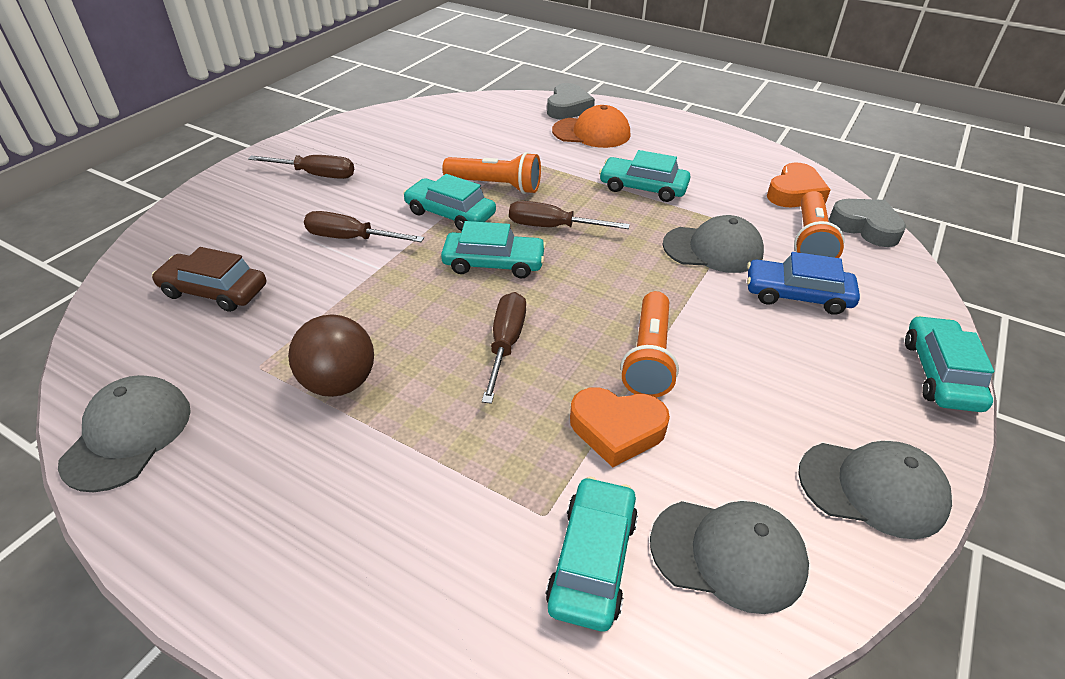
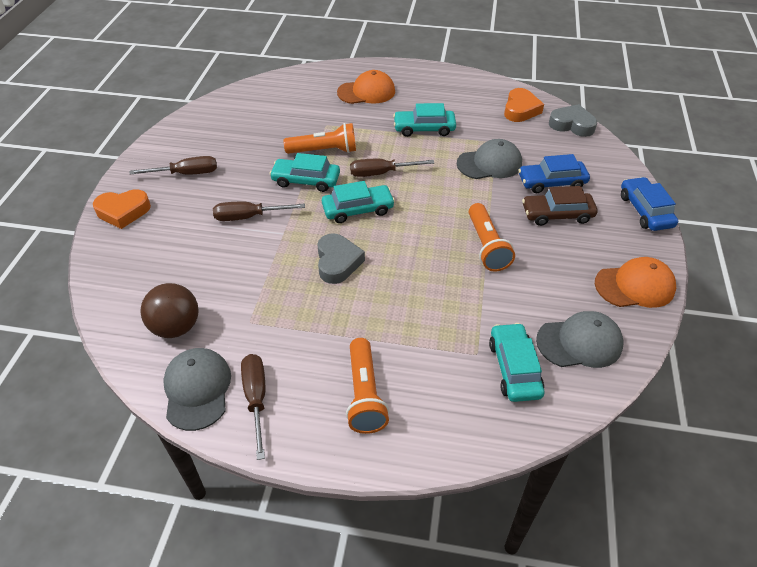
camera: 20 degrees left, 5 degrees up
brown car [152,247,266,312] -> brown car moved to [522,186,598,226]
brown ball [288,314,374,397] -> brown ball moved to [140,283,198,338]
brown screwdriver [482,292,526,404] -> brown screwdriver moved to [241,354,265,460]
grey heart [547,83,595,119] -> grey heart moved to [317,233,365,284]
orange heart [570,387,670,467] -> orange heart moved to [93,189,151,229]
orange flashlight [794,191,845,258] -> orange flashlight moved to [346,338,389,434]
grey cap [798,441,952,539] -> orange cap [595,257,676,308]
turquoise car [905,316,994,412] -> blue car [621,177,678,231]

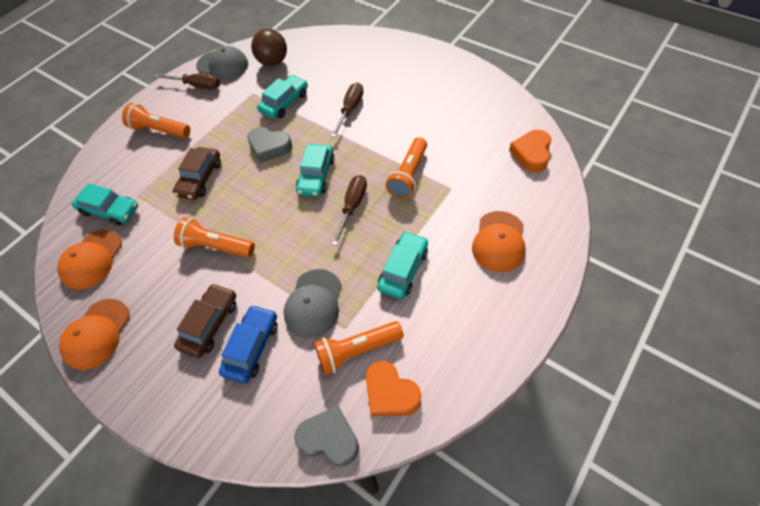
camera: 120 degrees right, 10 degrees up
orange heart [93,189,151,229] -> orange heart moved to [509,130,551,172]
brown screwdriver [129,156,217,175] -> none
turquoise car [270,153,340,192] -> turquoise car moved to [257,75,308,119]
grey cap [536,311,623,368] -> orange cap [57,229,122,290]
grey heart [549,104,597,137] -> grey heart turned 120 degrees counterclockwise [294,406,359,466]
blue car [621,177,678,231] -> none
none -> brown car [173,147,221,200]
none -> orange flashlight [314,321,404,375]

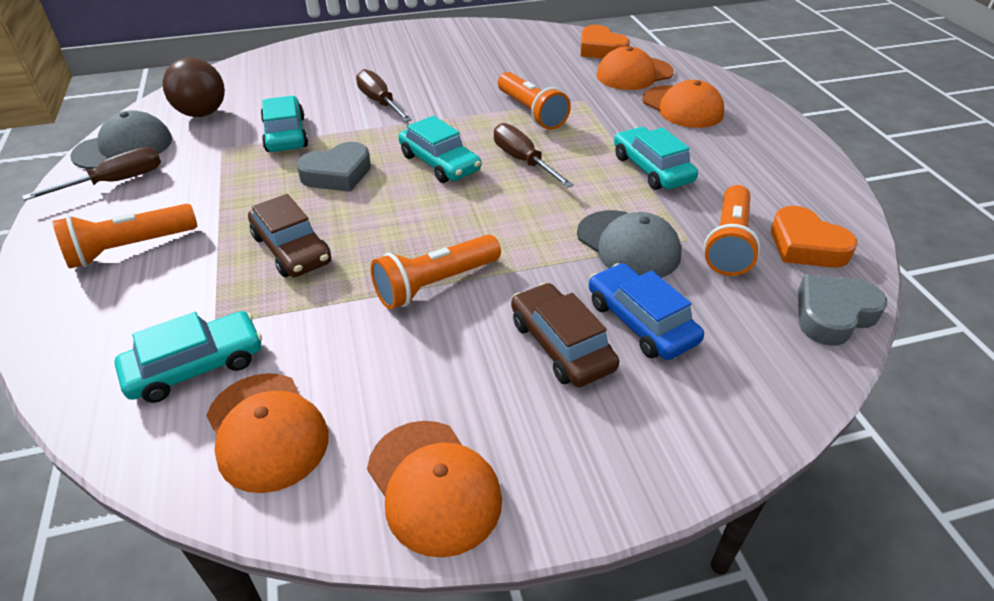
camera: 55 degrees left, 15 degrees down
orange heart [366,361,421,416] -> orange heart turned 60 degrees clockwise [771,206,858,268]
none -> orange cap [596,46,674,90]

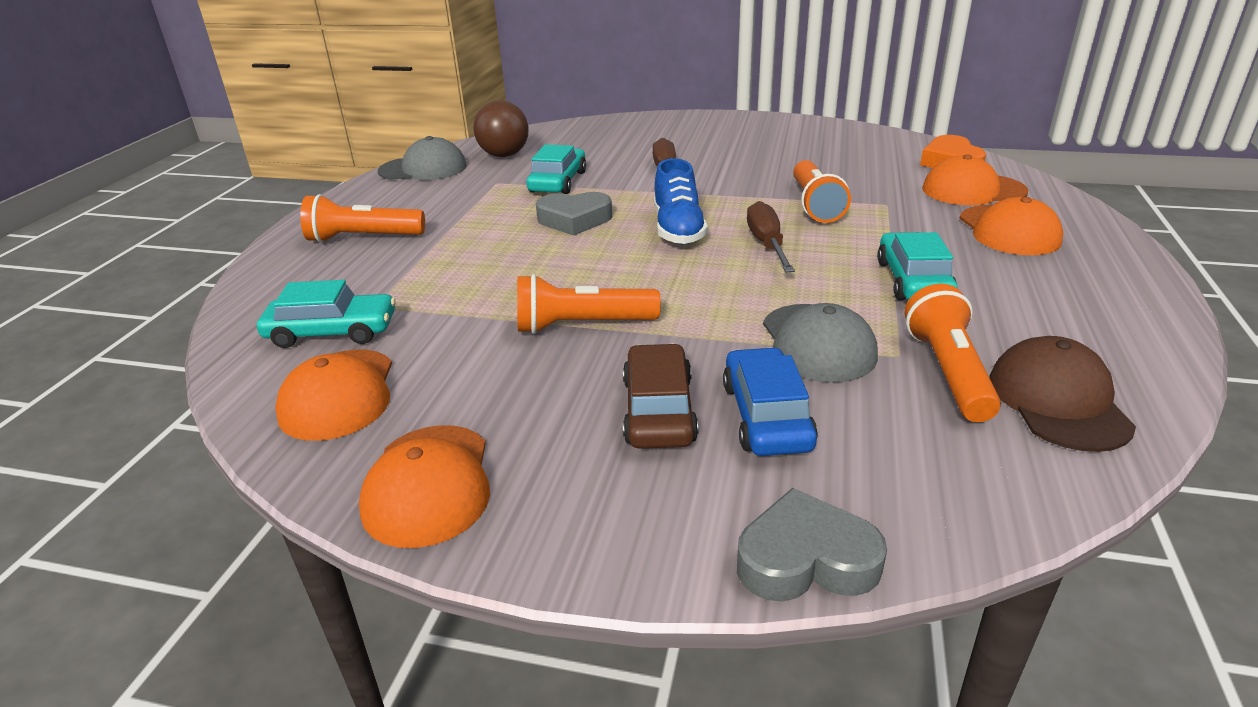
camera: 30 degrees right, 10 degrees down
brown screwdriver [22,147,161,201] -> none
brown car [248,194,331,277] -> none
turquoise car [398,116,481,183] -> blue shoe [654,158,708,244]
orange flashlight [704,185,761,276] -> orange flashlight turned 135 degrees clockwise [905,284,1001,422]
orange heart [771,206,858,268] -> brown cap [990,336,1136,452]
grey heart [798,274,887,346] -> grey heart moved to [737,488,887,602]

